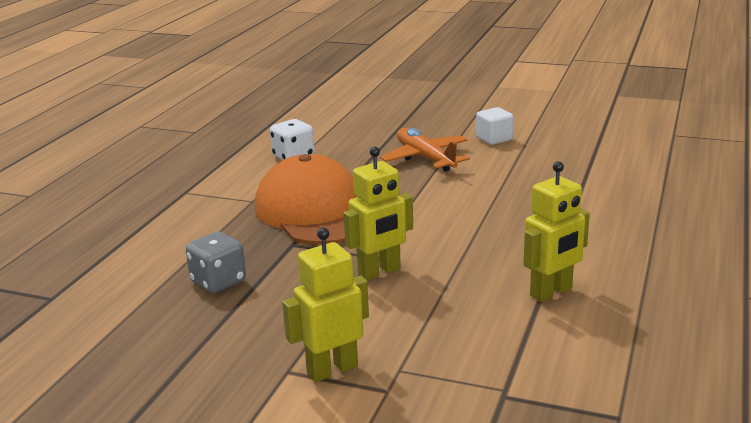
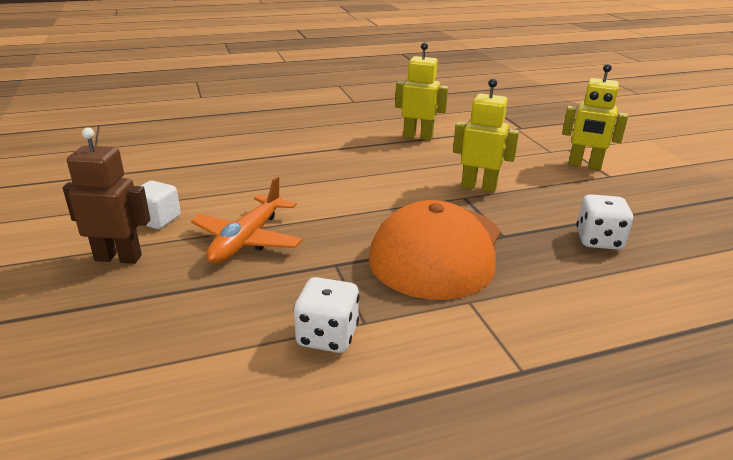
camera: 130 degrees left, 5 degrees up
grey dice [186,232,246,293] -> white dice [576,194,633,250]
none -> brown robot [63,128,150,264]

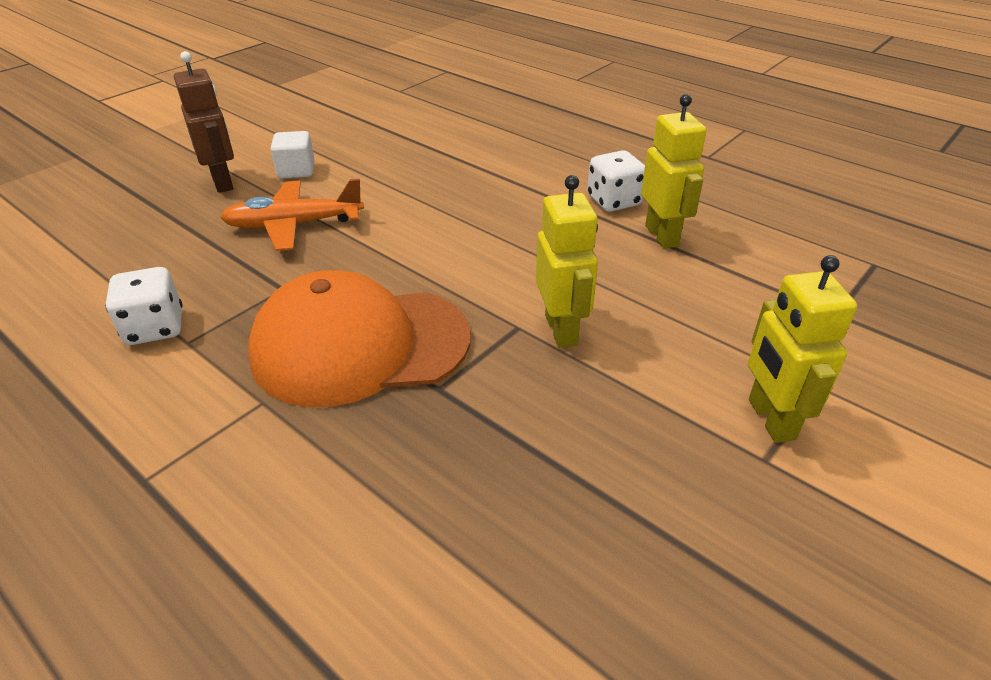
camera: 60 degrees right, 10 degrees up
white dice [576,194,633,250] -> white dice moved to [587,150,645,212]

